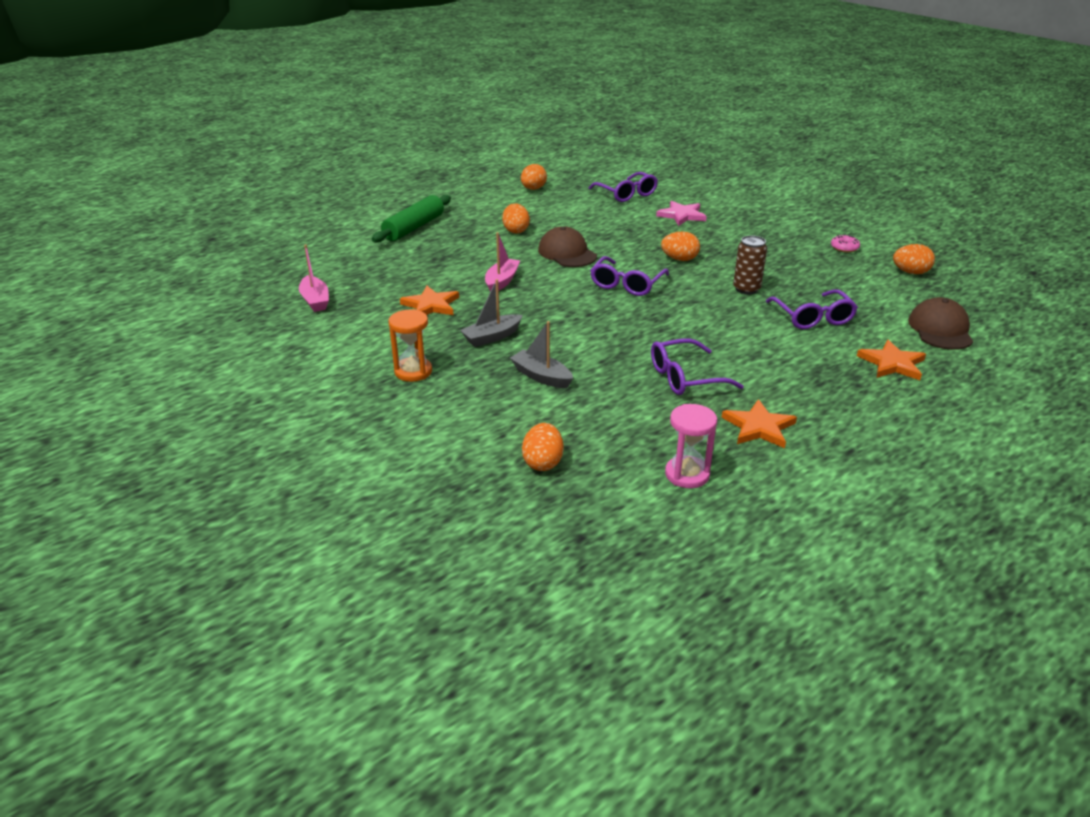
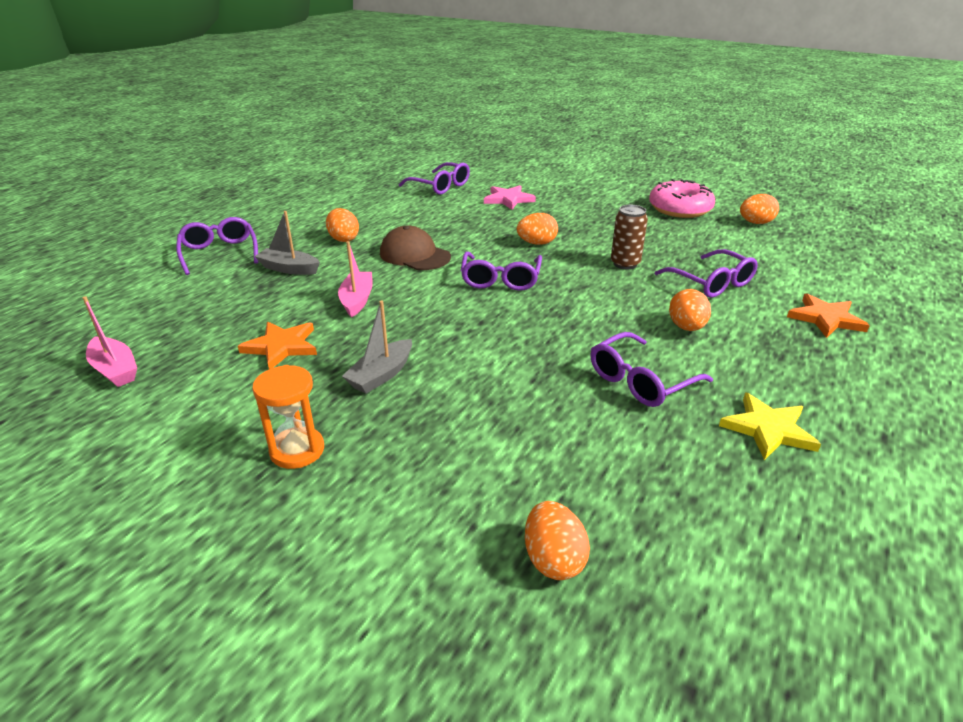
camera: 20 degrees left, 0 degrees up
green rolling pin [372,195,451,243] -> purple glasses [176,217,258,275]
grey boat [510,321,573,388] -> grey boat moved to [255,211,320,275]
orange egg [521,164,547,190] -> orange egg moved to [669,289,711,331]
pink hourglass [665,404,717,488] -> none
orange star [722,399,797,448] -> yellow star [719,393,821,460]
pink donut [831,234,860,252] -> pink donut [649,179,715,218], size x2.26
brown cap [908,297,973,350] -> none

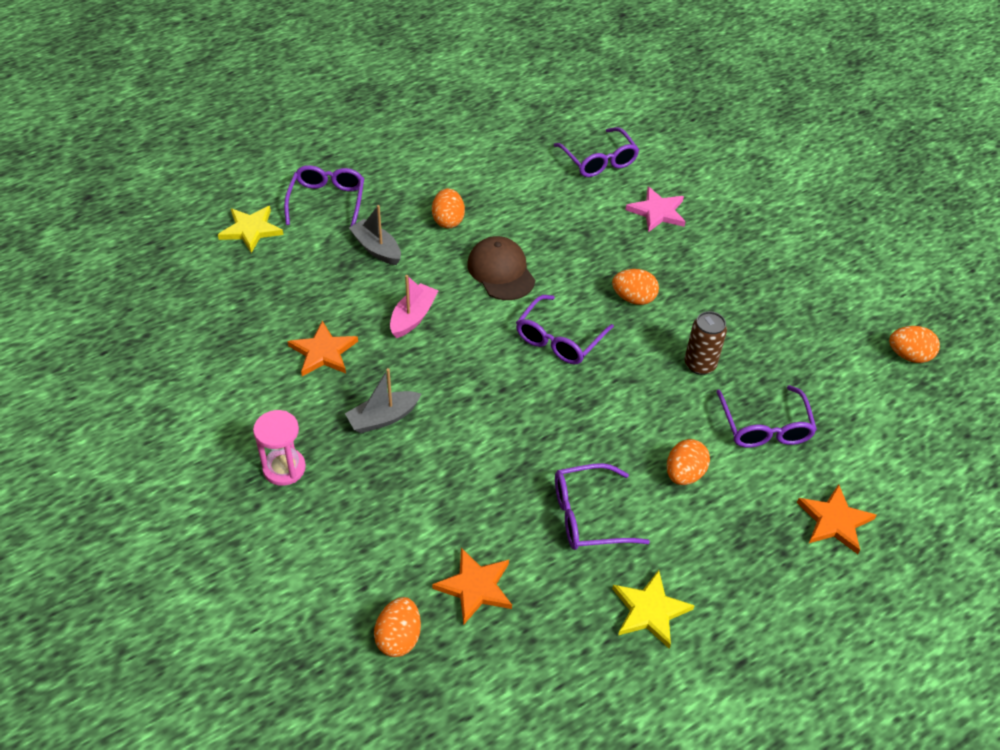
camera: 25 degrees right, 15 degrees up
pink boat [83,296,137,387] -> none
orange hourglass [252,365,324,469] -> pink hourglass [253,410,306,486]
pink donut [649,179,715,218] -> none
none -> yellow star [218,206,283,253]
none -> orange star [432,548,512,625]

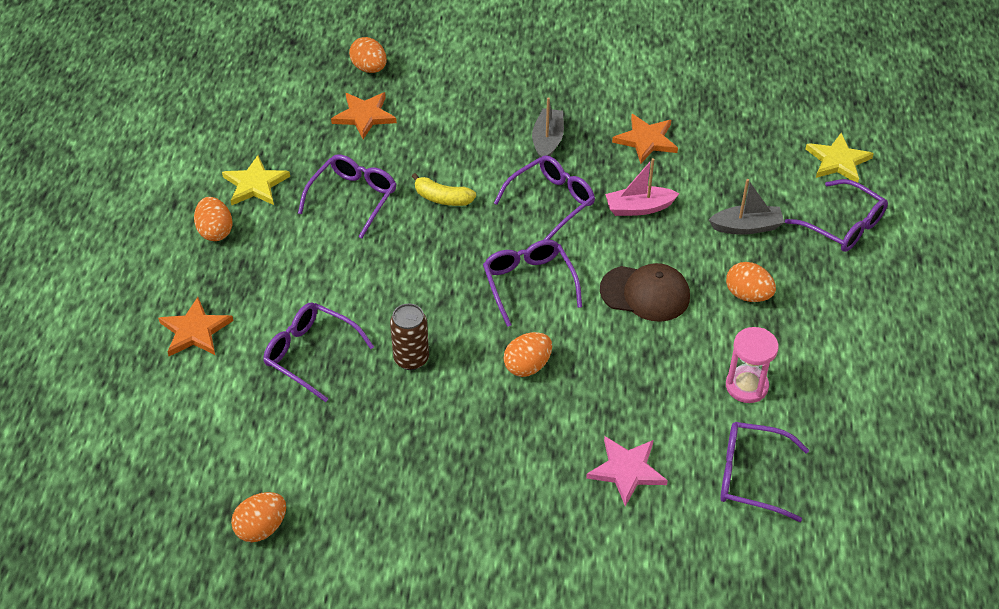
camera: 130 degrees right, 0 degrees up
pink hourglass [253,410,306,486] -> pink hourglass moved to [726,327,779,403]
pink boat [390,275,438,338] -> pink boat turned 105 degrees clockwise [605,158,680,216]
orange egg [667,439,710,485] -> orange egg moved to [194,197,232,241]
none -> yellow banana [411,173,476,206]
none -> purple glasses [494,155,595,240]

